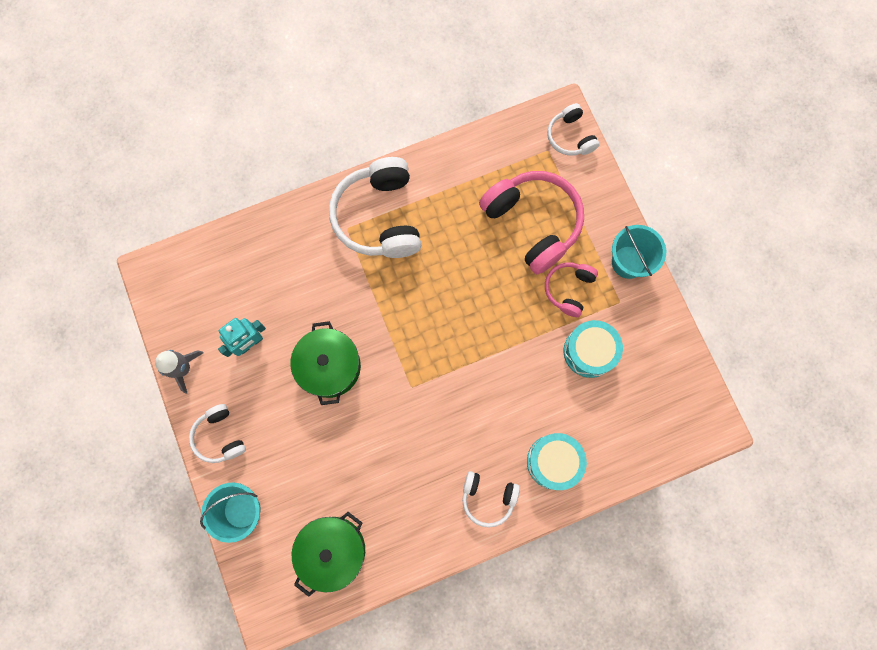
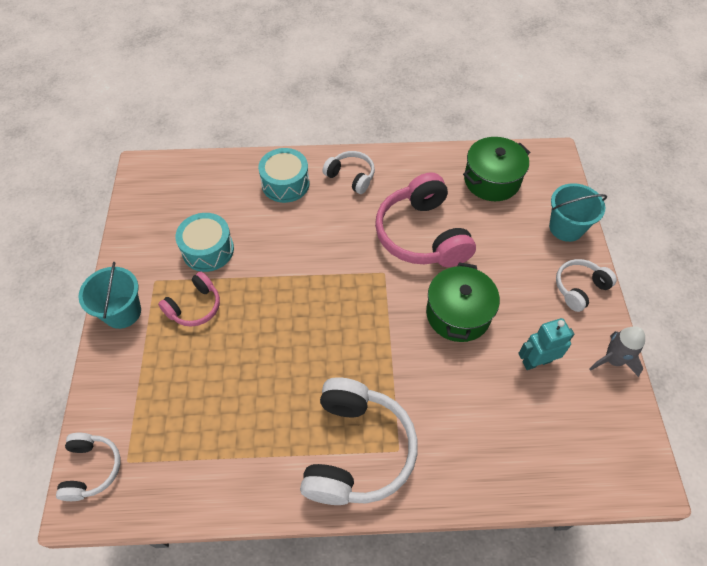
camera: 160 degrees left, 20 degrees down
white headphones [189,404,246,463] -> white headphones turned 120 degrees counterclockwise [556,259,617,312]
pink headphones [479,171,584,274] -> pink headphones moved to [375,172,476,267]

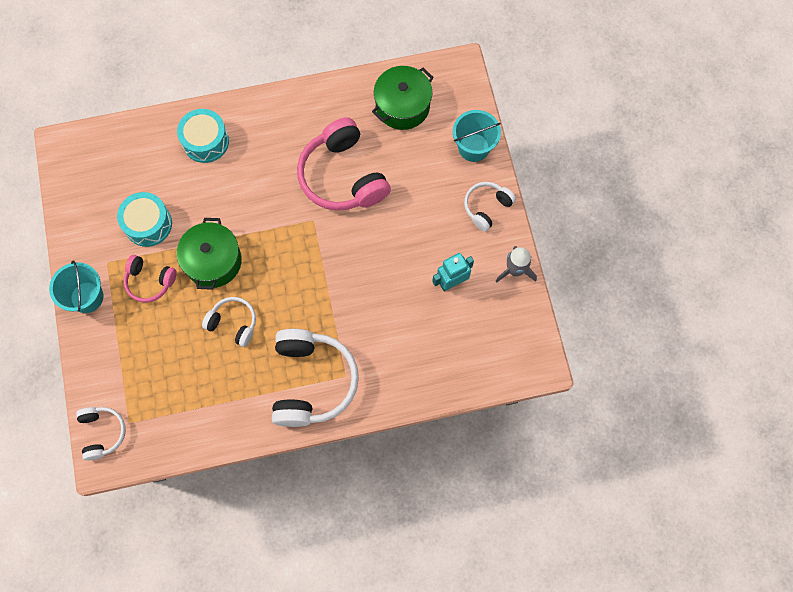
camera: 10 degrees left, 15 degrees up
pink headphones [158,272,220,327] -> pink headphones turned 75 degrees clockwise [124,255,177,303]
white headphones [322,151,375,194] -> white headphones moved to [202,297,256,347]
green pot [426,262,500,342] -> green pot moved to [177,218,242,290]

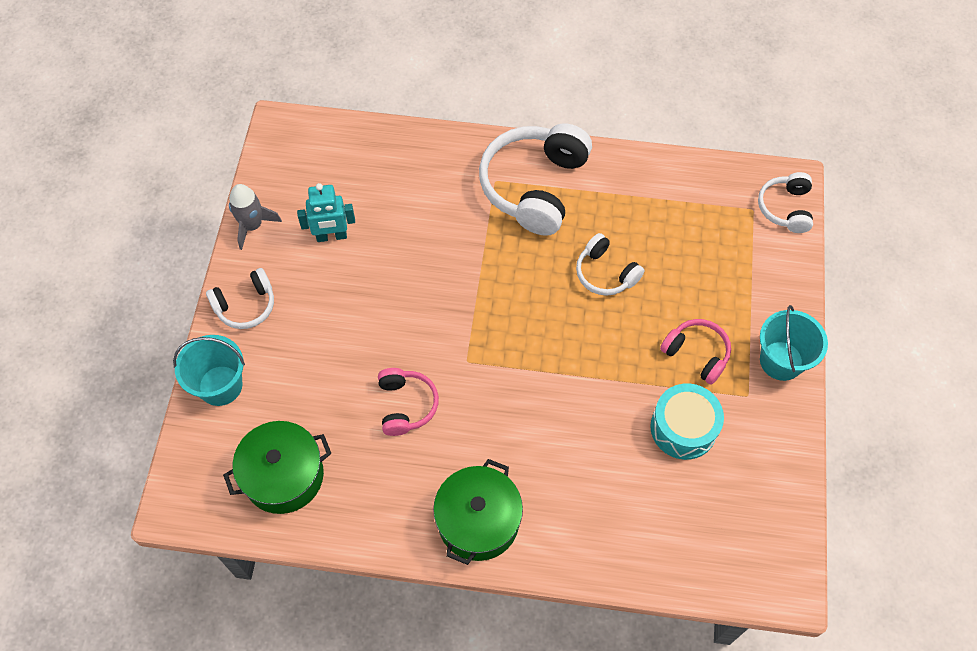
camera: 160 degrees left, 10 degrees down
turquoise drum [177,109,229,163] -> none
green pot [177,218,242,290] -> green pot moved to [433,459,523,565]
pink headphones [297,117,391,211] -> pink headphones [378,368,439,436], size x0.53

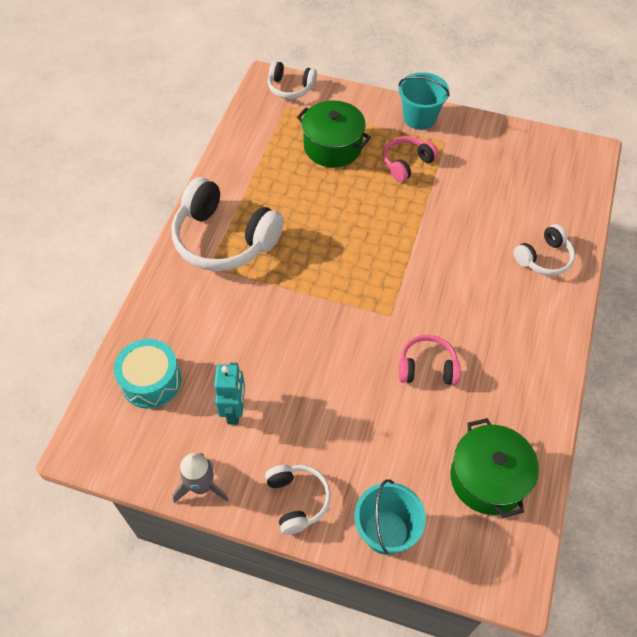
camera: 80 degrees left, 5 degrees down
green pot [433,459,523,565] -> green pot moved to [297,100,371,167]
white headphones [576,233,644,296] -> white headphones moved to [513,224,575,276]
turquoise drum [650,383,724,460] -> turquoise drum moved to [114,339,182,409]

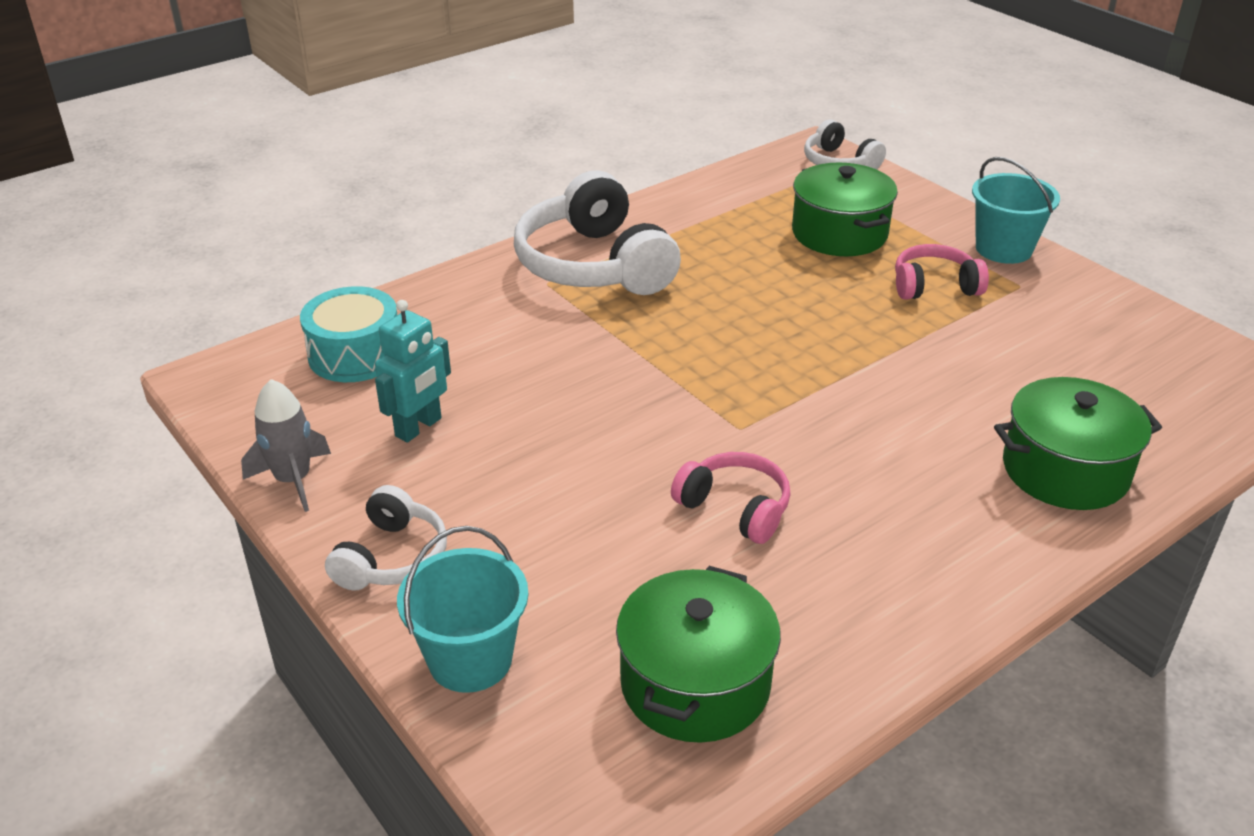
camera: 35 degrees right, 20 degrees down
white headphones [513,224,575,276] -> green pot [994,377,1162,510]

